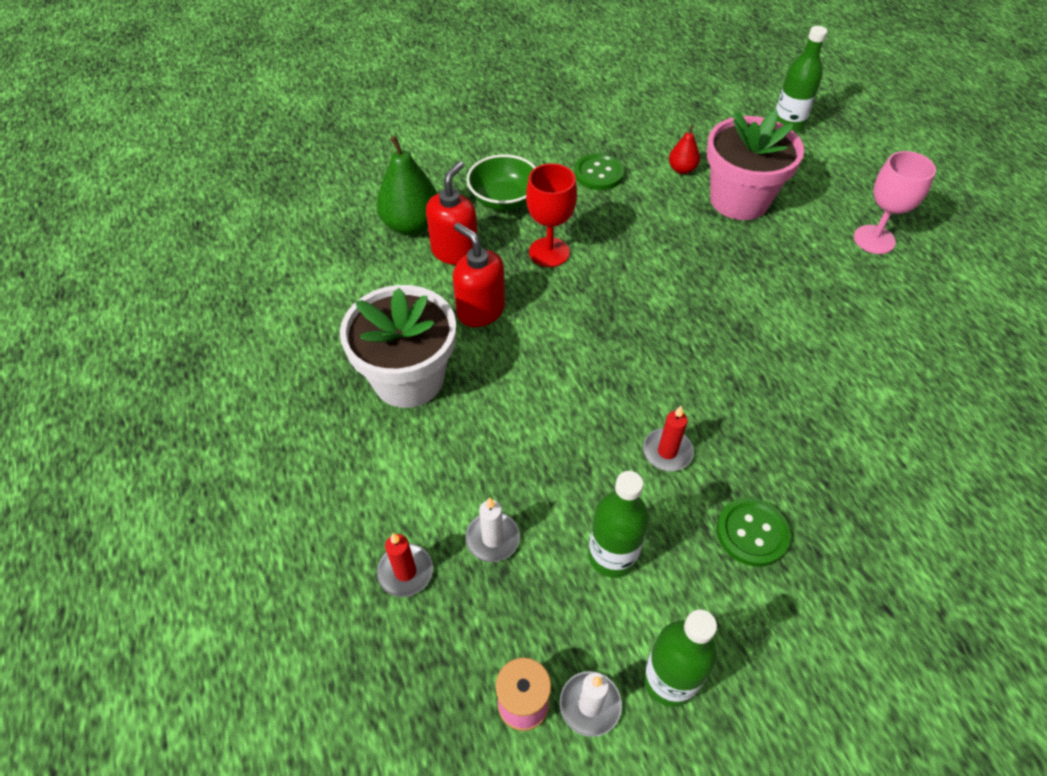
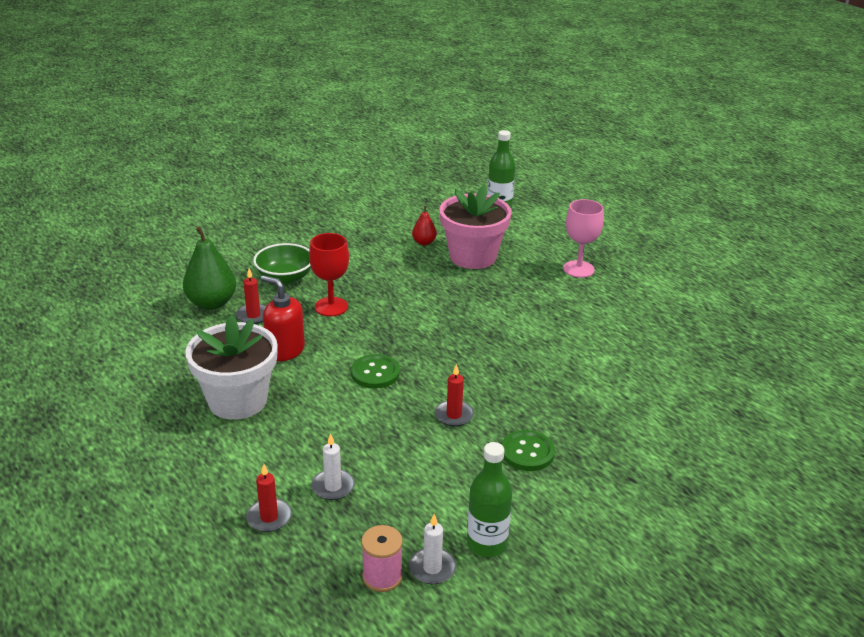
camera: 15 degrees left, 20 degrees down
red soap dispenser [426,161,478,265] -> red candle [236,269,266,324]
green button [574,153,624,190] -> green button moved to [351,354,400,388]
green bottle [588,471,649,578] -> none

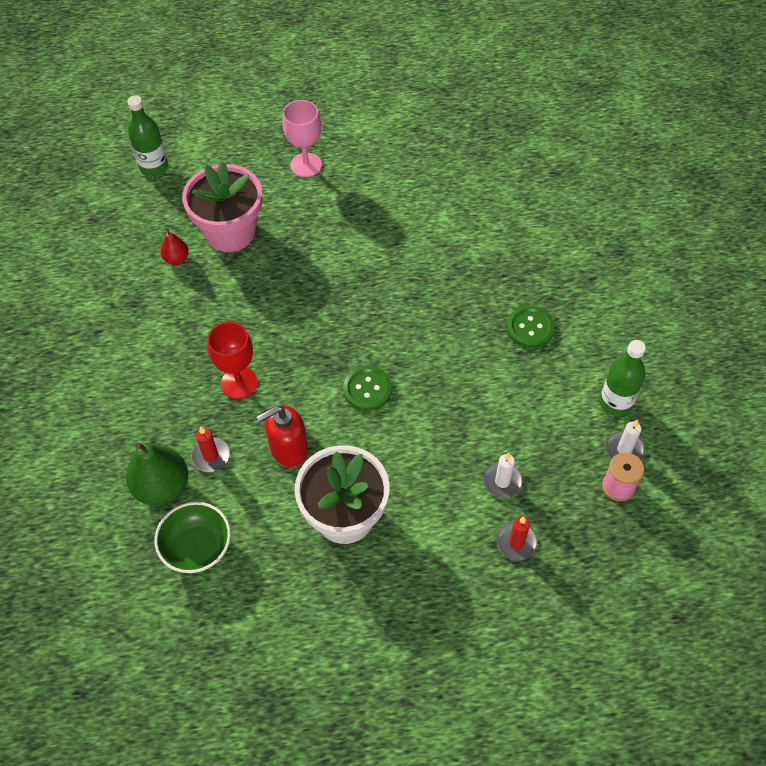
camera: 60 degrees left, 25 degrees up
green bowl [253,243,311,284] -> green bowl moved to [155,502,231,573]
red candle [435,364,474,427] -> none

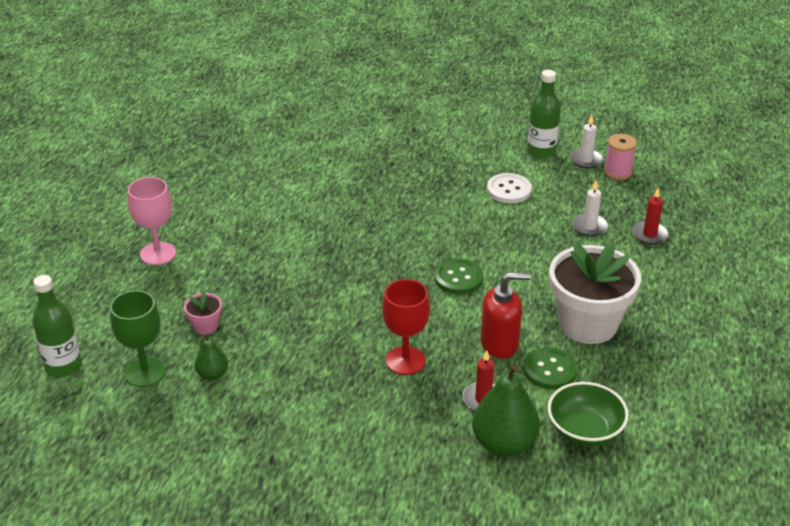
camera: 70 degrees left, 20 degrees down
red pear [160,228,189,265] -> green pear [195,334,228,380]
pink flower pot [182,161,262,252] -> pink flower pot [184,291,222,335], size x0.42
red soap dispenser [257,405,308,467] -> red soap dispenser turned 90 degrees counterclockwise [480,272,531,358]
green button [507,306,555,348] -> green button moved to [523,347,577,389]
none -> green goblet [110,290,165,387]
none -> white button [487,173,532,203]

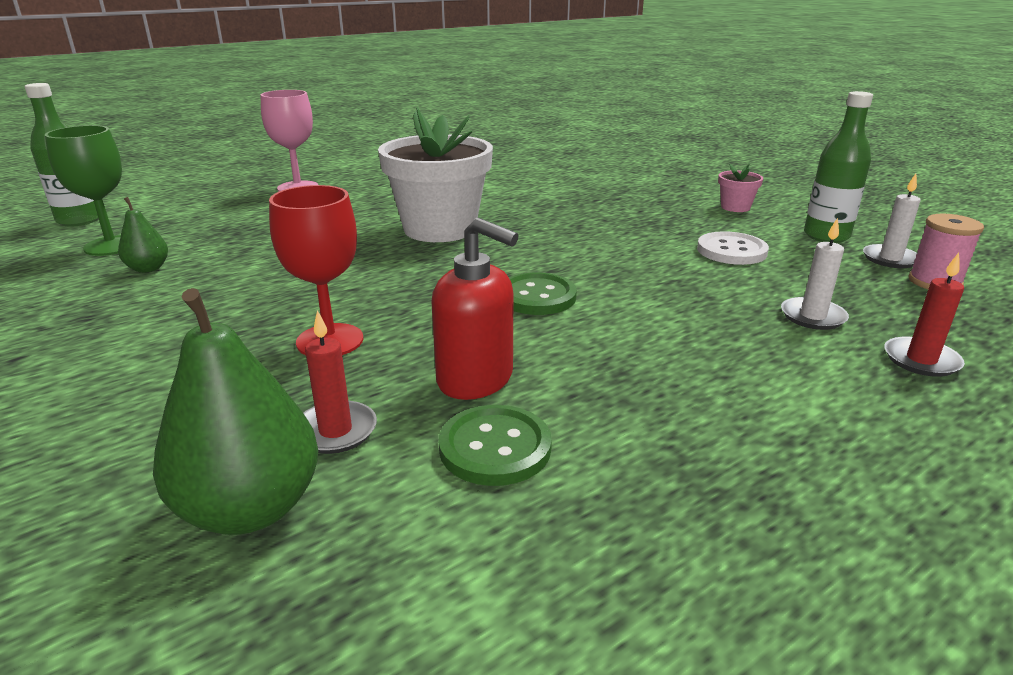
camera: 40 degrees right, 10 degrees down
pink flower pot [184,291,222,335] -> pink flower pot moved to [718,163,763,212]
green bowl [548,382,629,447] -> none
white flower pot [549,242,641,344] -> white flower pot moved to [378,107,493,242]

